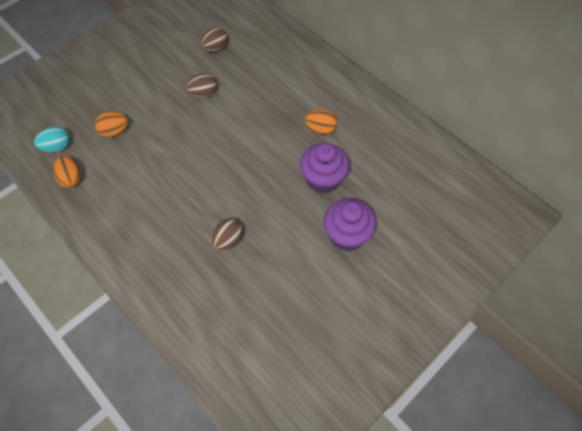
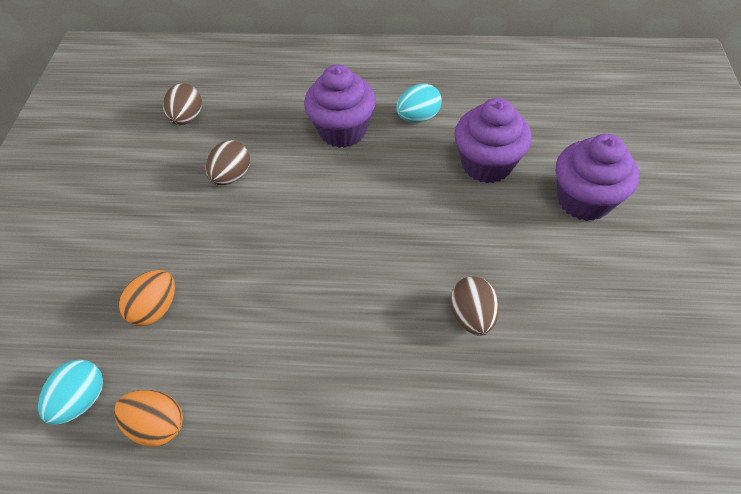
camera: 40 degrees left, 5 degrees down
orange egg [305,109,337,134] -> turquoise egg [396,83,442,122]
none -> purple cupcake [304,65,376,148]

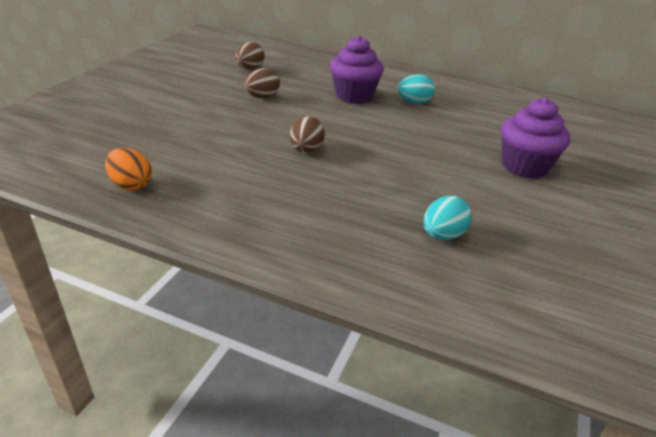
camera: 15 degrees right, 20 degrees down
turquoise egg [38,360,103,425] -> turquoise egg moved to [424,196,471,240]
orange egg [119,270,175,326] -> none
brown egg [450,276,499,336] -> brown egg moved to [290,116,325,153]
purple cupcake [455,98,532,183] -> none

